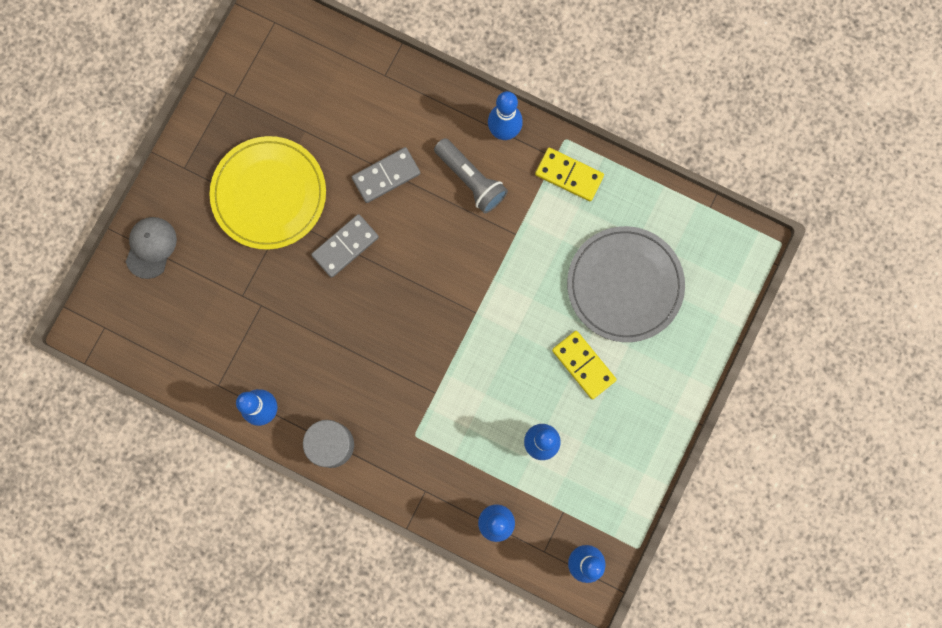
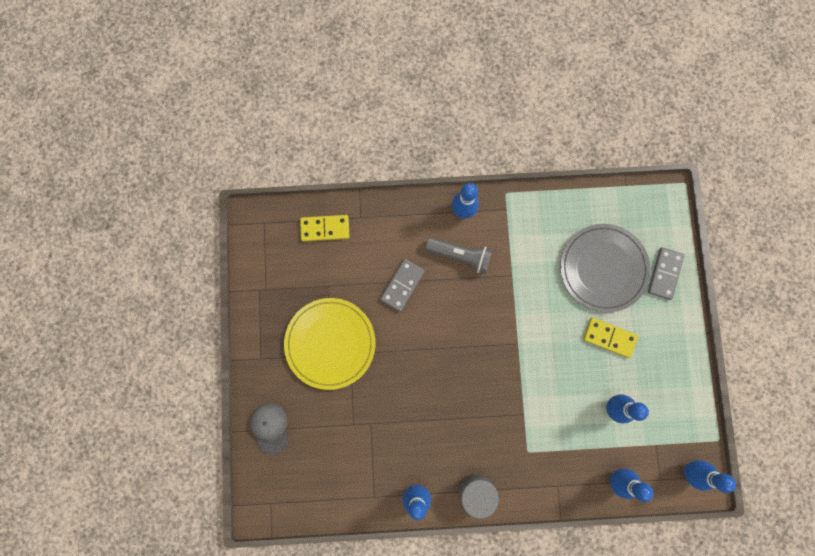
camera: 30 degrees left, 0 degrees up
grey domino [311,214,379,278] -> grey domino moved to [648,247,684,300]
yellow domino [535,148,604,201] -> yellow domino moved to [300,215,350,242]

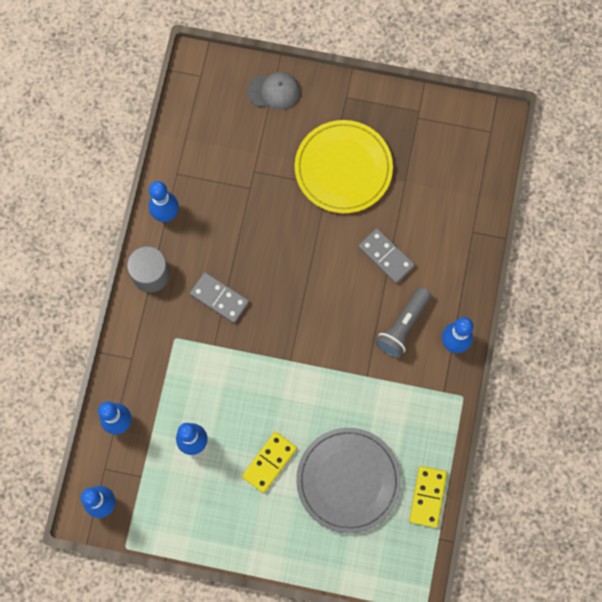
camera: 105 degrees right, 5 degrees down
yellow domino [300,215,350,242] -> yellow domino moved to [409,466,447,528]
grey domino [648,247,684,300] -> grey domino moved to [190,272,249,323]

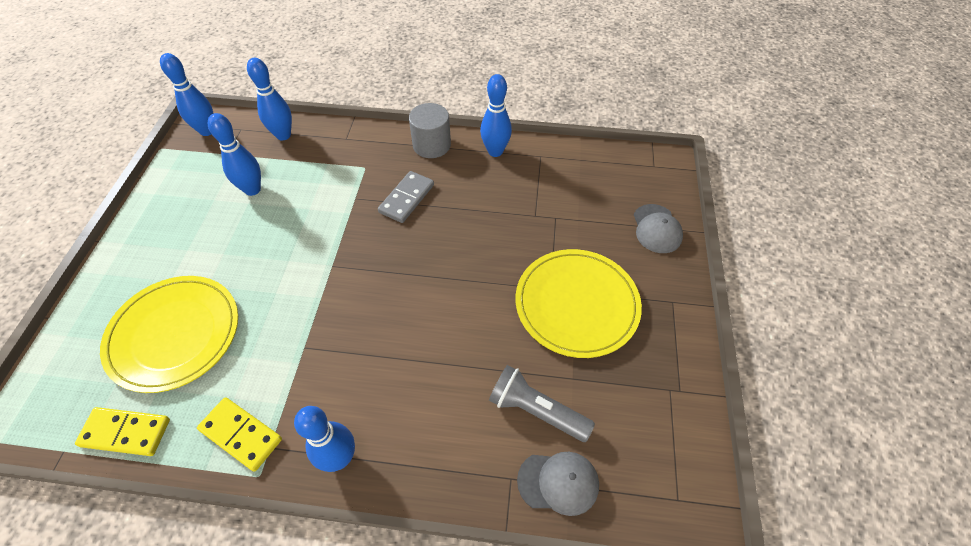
camera: 85 degrees right, 20 degrees down
yellow domino [242,432,297,493] -> yellow domino moved to [197,397,282,472]
grey plate [296,428,401,533] -> yellow plate [100,276,238,393]
grey domino [358,228,415,283] -> none
grey flashlight [375,287,431,358] -> grey flashlight moved to [489,365,595,442]
none -> grey cap [517,452,599,516]

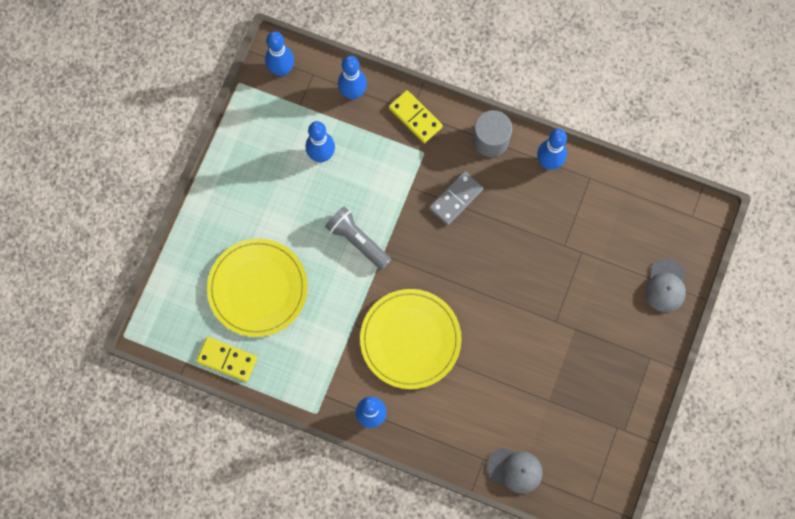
camera: 15 degrees right, 20 degrees up
yellow domino [197,397,282,472] -> yellow domino moved to [389,90,443,143]
grey flashlight [489,365,595,442] -> grey flashlight moved to [325,207,391,270]
yellow plate [515,249,642,358] -> yellow plate moved to [360,289,462,389]

